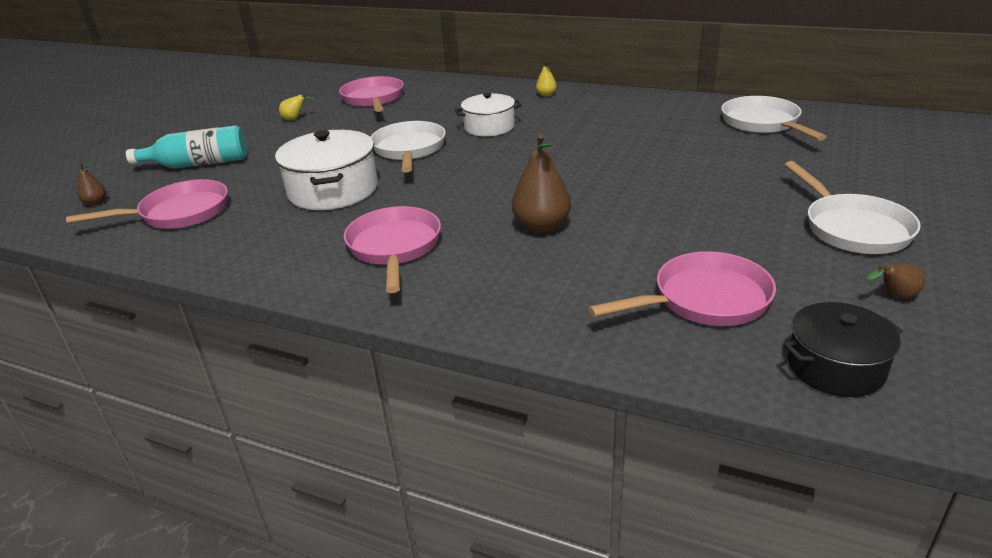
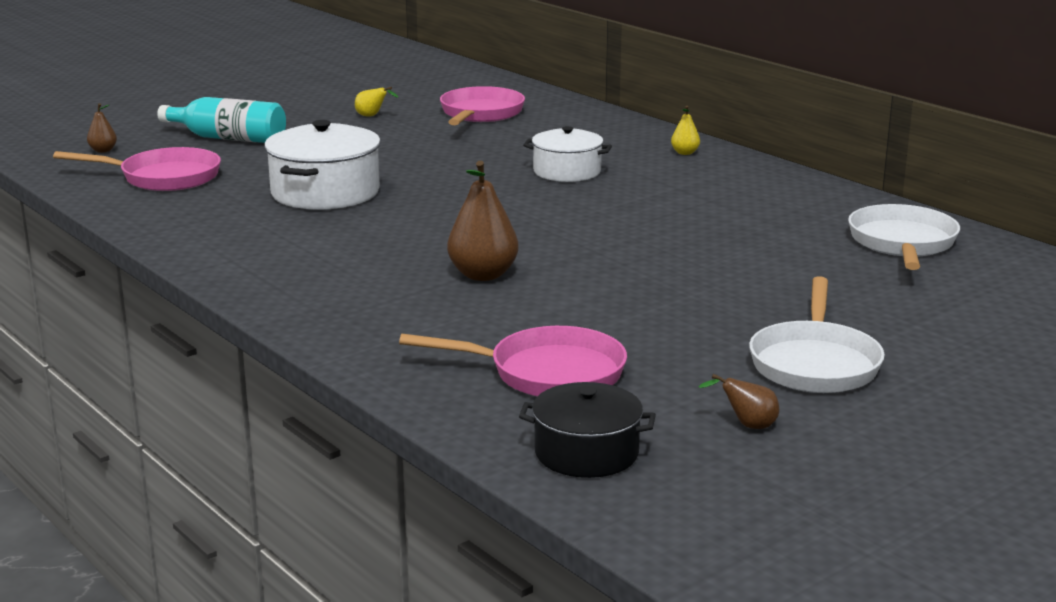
camera: 25 degrees right, 10 degrees down
pink pan [344,206,441,293] -> none
white pan [371,121,446,173] -> none

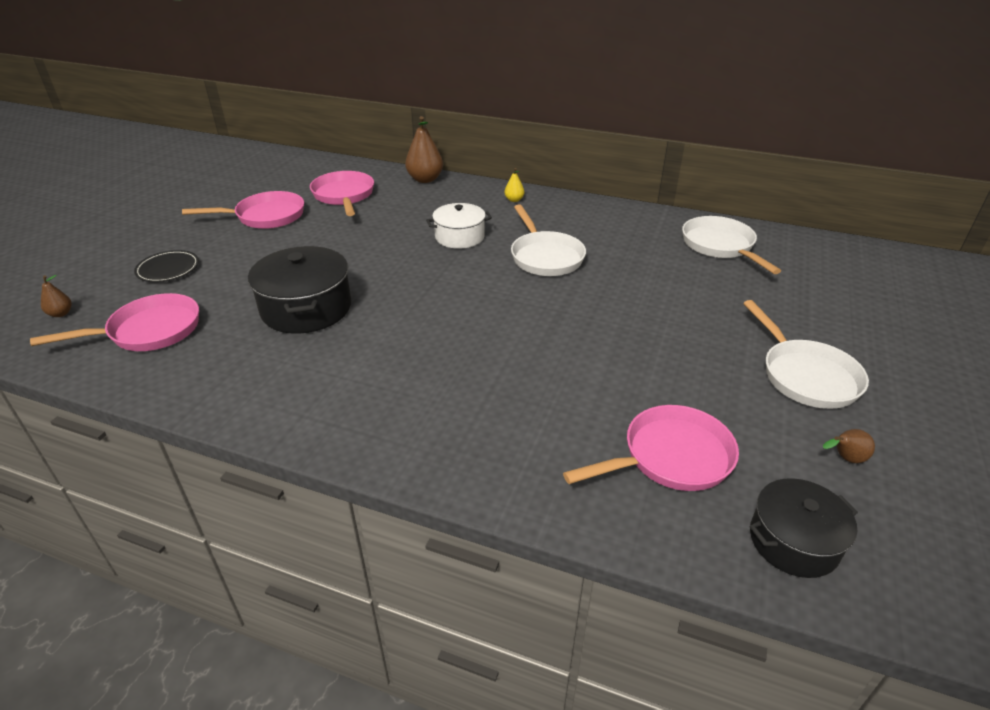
camera: 30 degrees left, 15 degrees up
turquoise bottle [157,97,286,143] -> black plate [134,250,199,282]
white pot [264,120,381,210] -> black pot [248,246,351,334]
yellow pear [355,87,398,117] -> pink pan [182,191,304,229]
brown pear [447,161,519,281] -> brown pear moved to [405,116,443,183]
none -> white pan [511,204,586,276]

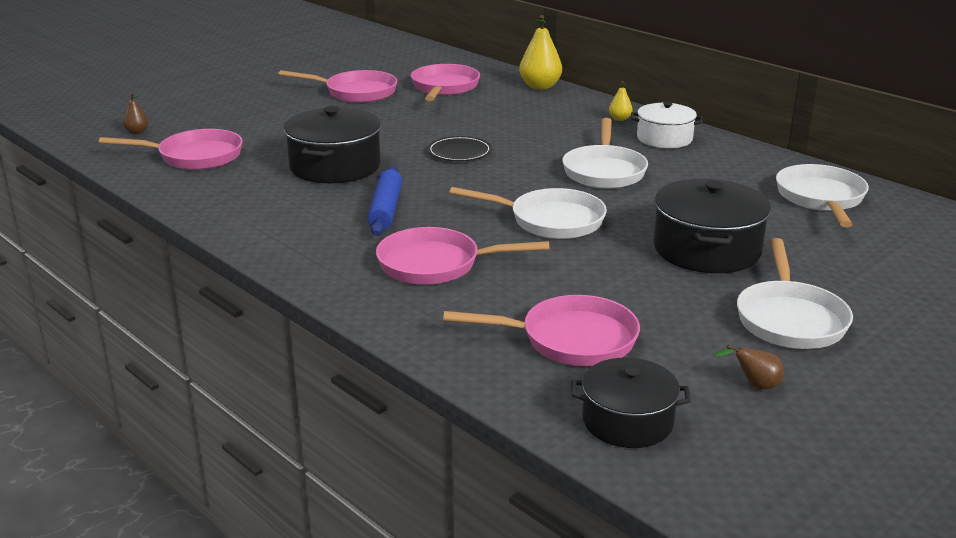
camera: 25 degrees right, 10 degrees down
black plate [134,250,199,282] -> black plate moved to [428,136,492,161]
brown pear [405,116,443,183] -> yellow pear [519,15,562,90]
white pot [426,203,492,249] -> white pot moved to [631,102,703,148]
none -> blue rolling pin [368,166,402,236]
none -> pink pan [376,227,550,285]
none -> white pan [449,187,607,239]
none -> black pot [654,179,771,273]

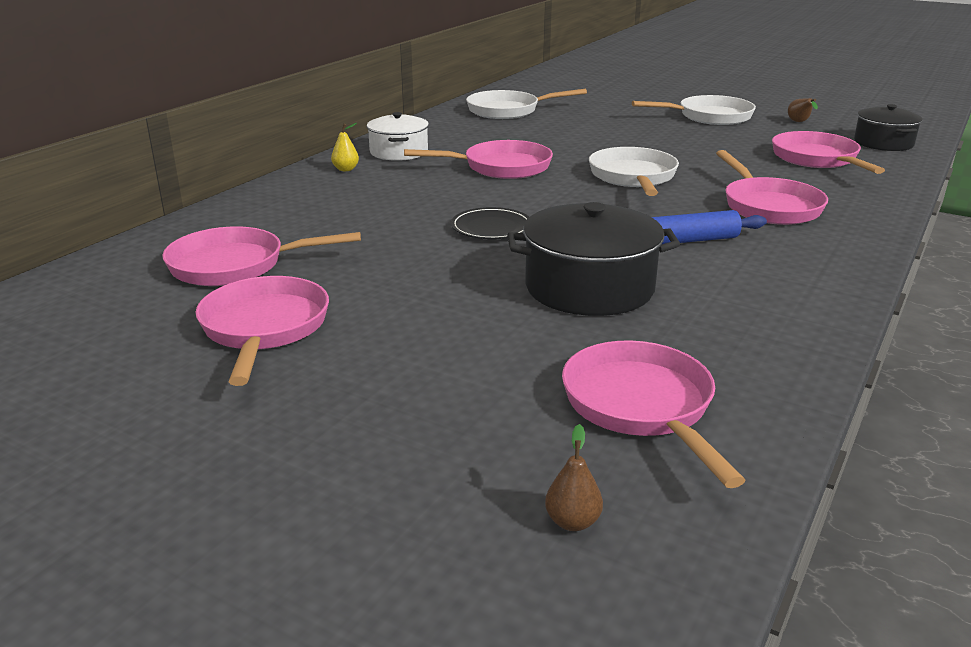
camera: 105 degrees left, 0 degrees up
yellow pear [519,15,562,90] -> none
white pan [562,118,648,189] -> pink pan [404,140,553,179]
black pot [654,179,771,273] -> none

